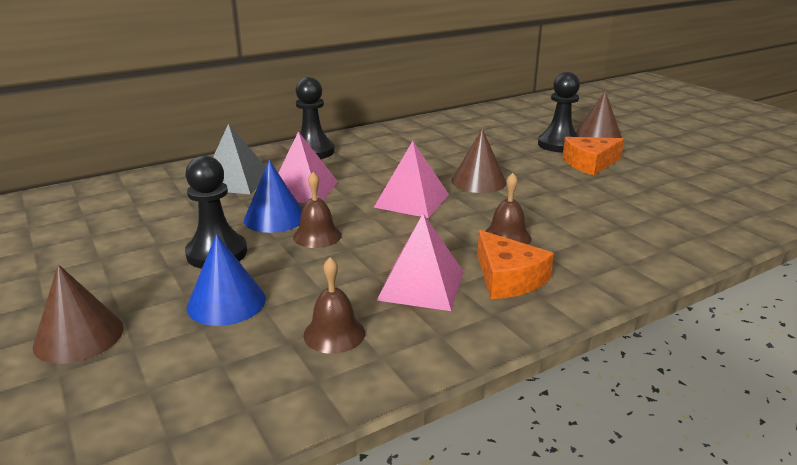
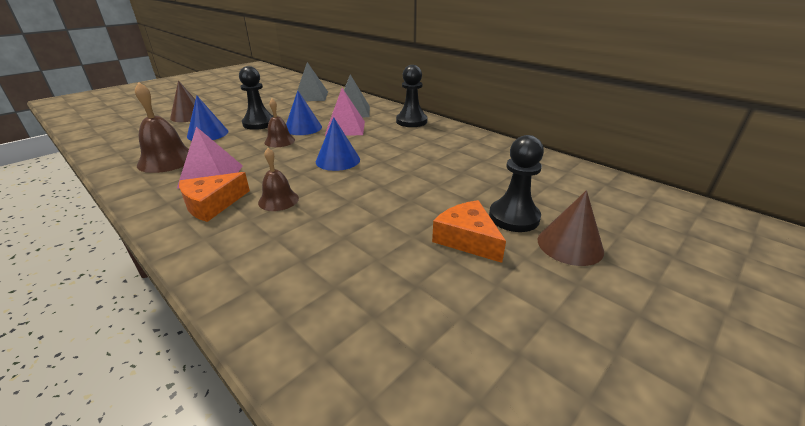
camera: 75 degrees right, 5 degrees up
brown bell [303,257,365,354] -> brown bell [135,82,189,173], size x1.61
pink pyramid [374,141,449,218] -> blue cone [316,117,360,171]
brown cone [452,129,507,193] -> none
none -> grey pyramid [296,62,328,101]

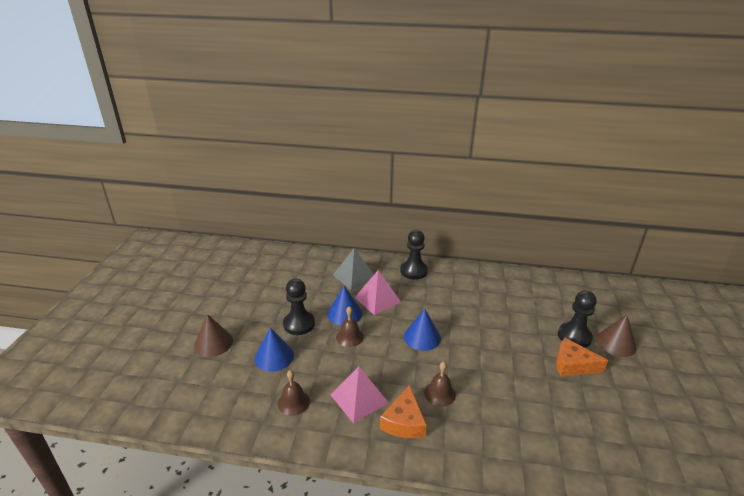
camera: 35 degrees left, 0 degrees up
brown bell [135,82,189,173] -> brown bell [278,370,310,416], size x0.62
grey pyramid [296,62,328,101] -> none

